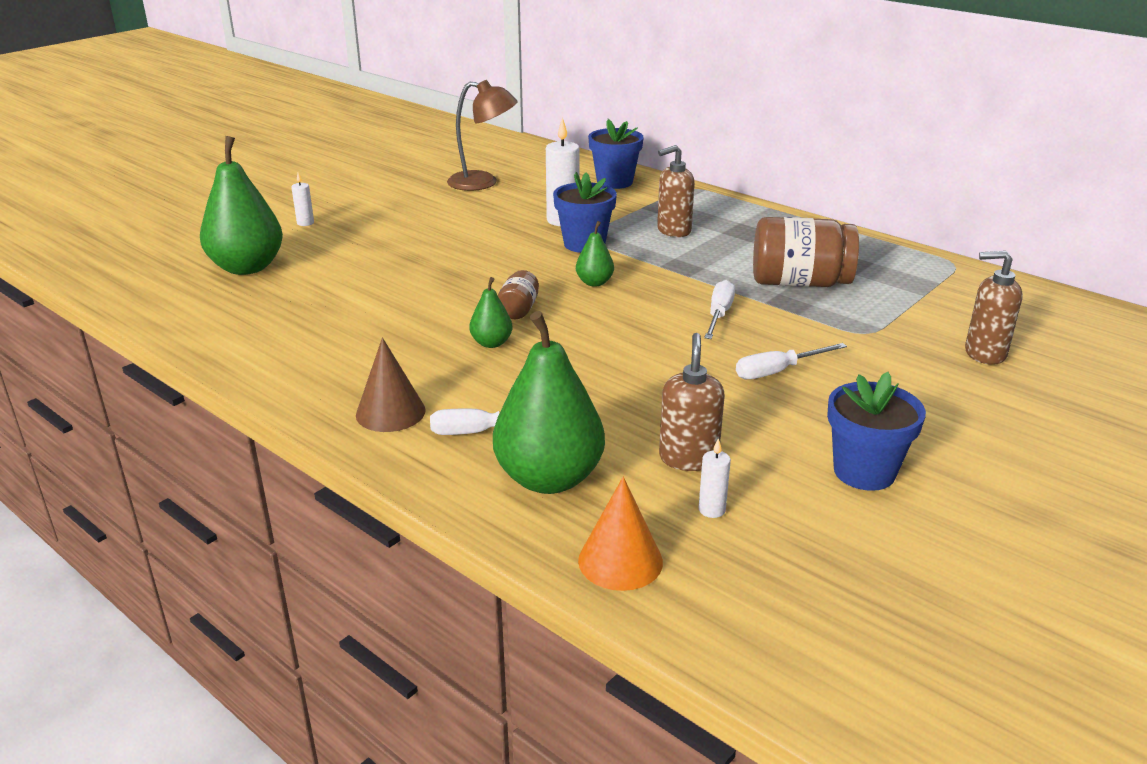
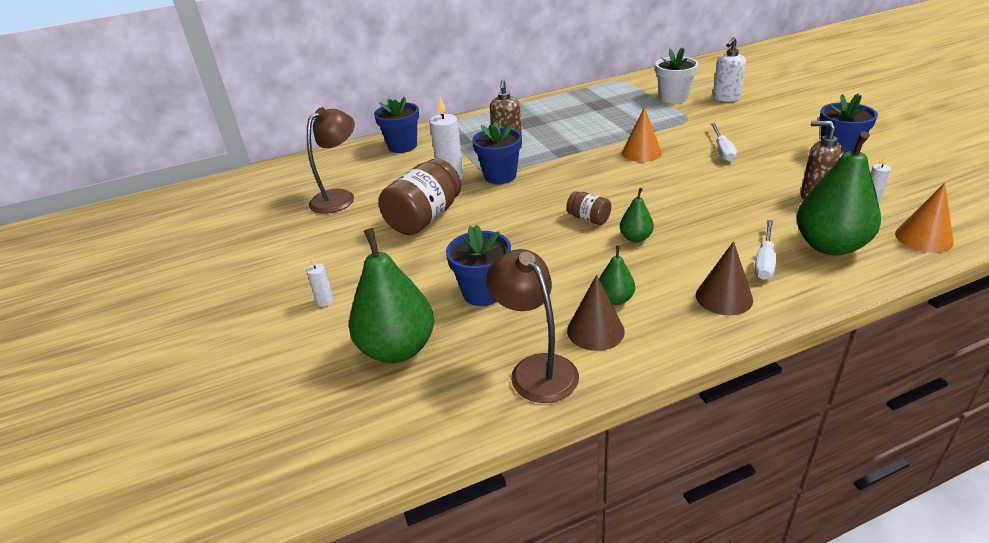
camera: 60 degrees left, 5 degrees up
green pear [576,221,614,286] -> green pear moved to [599,245,635,305]
white screwdriver [704,280,735,339] -> orange cone [622,107,662,162]
brown jar [753,217,859,287] -> brown jar moved to [379,159,461,235]
brown soap dispenser [965,251,1023,365] -> white soap dispenser [713,37,746,102]
none -> blue flower pot [446,225,511,306]
none -> brown lamp [486,249,579,403]
none -> brown cone [567,275,625,351]
none -> white flower pot [655,48,698,104]

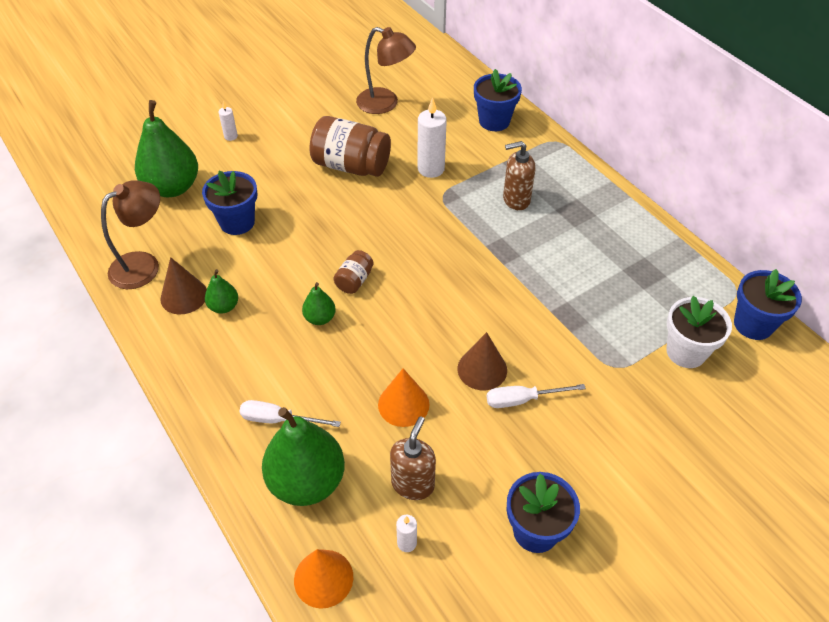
camera: 75 degrees right, 15 degrees up
blue flower pot [472,122,522,184] -> blue flower pot moved to [734,269,802,340]
orange cone [622,107,662,162] -> orange cone moved to [378,368,429,427]
brown cone [696,241,753,315] -> brown cone moved to [457,332,507,390]
white soap dispenser [713,37,746,102] -> none

